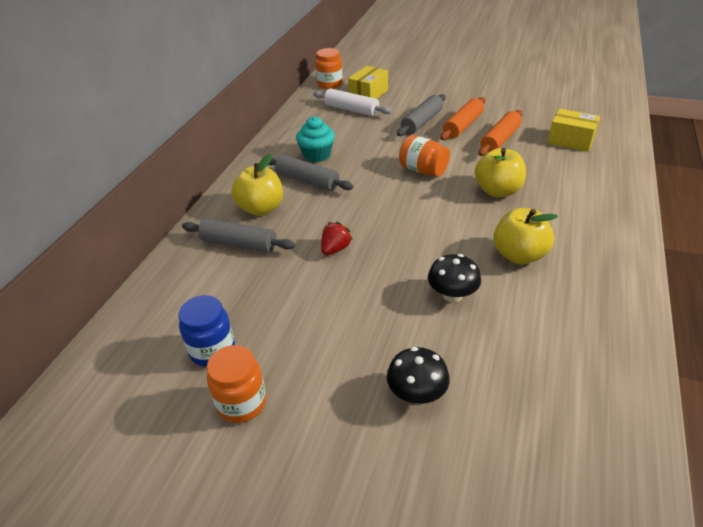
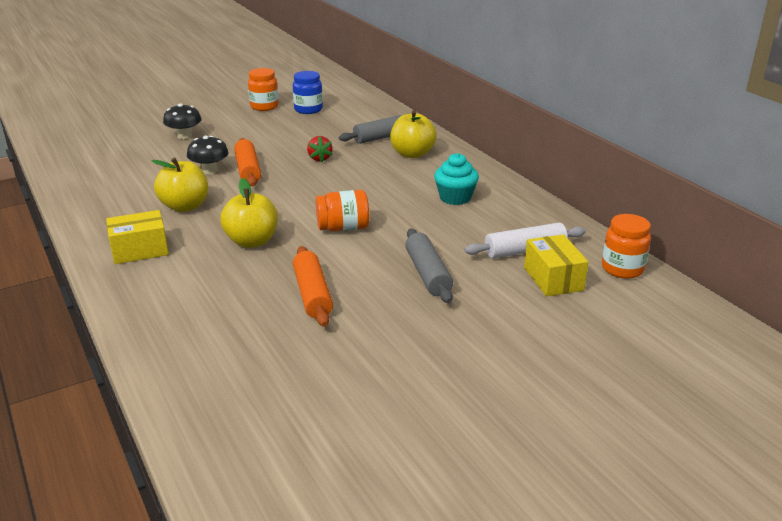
camera: 130 degrees right, 10 degrees down
grey rolling pin [268,155,353,191] -> none
orange rolling pin [440,97,485,140] -> orange rolling pin moved to [234,138,261,186]
yellow box [548,109,600,152] -> yellow box moved to [106,210,169,264]

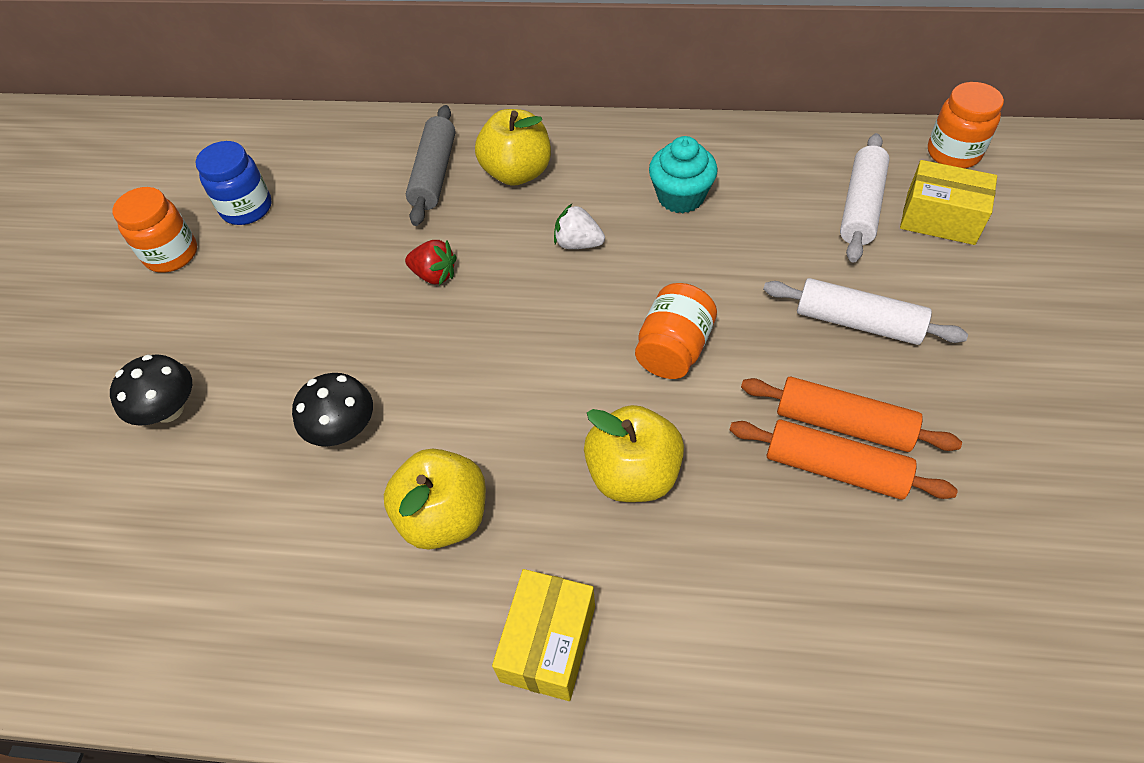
camera: 50 degrees left, 25 degrees up
orange rolling pin [234,138,261,186] -> orange rolling pin moved to [741,377,962,452]
grey rolling pin [405,229,453,303] -> white rolling pin [763,278,968,345]
none -> white strawberry [554,204,605,249]

